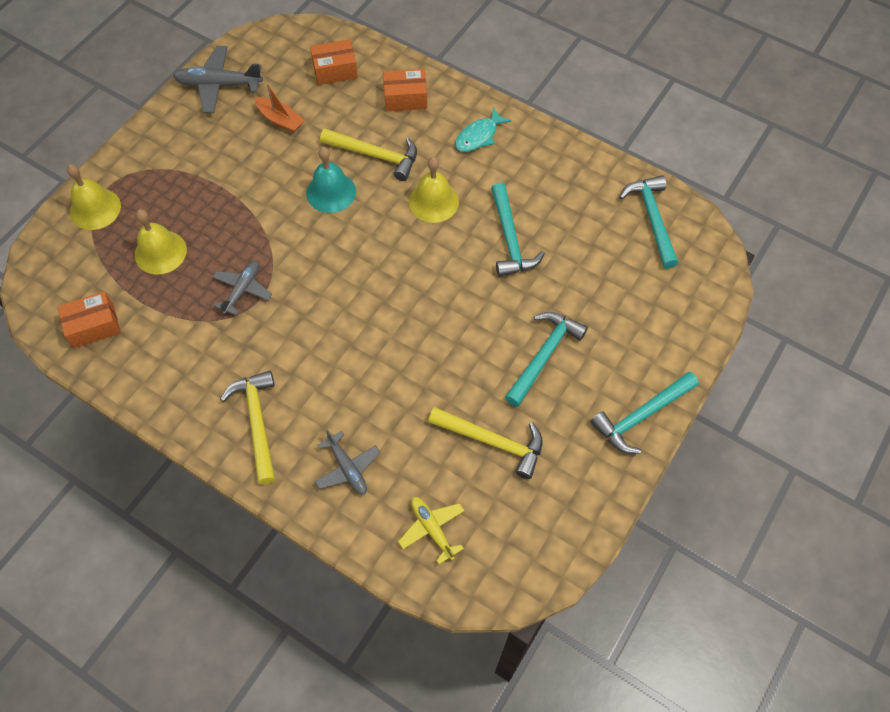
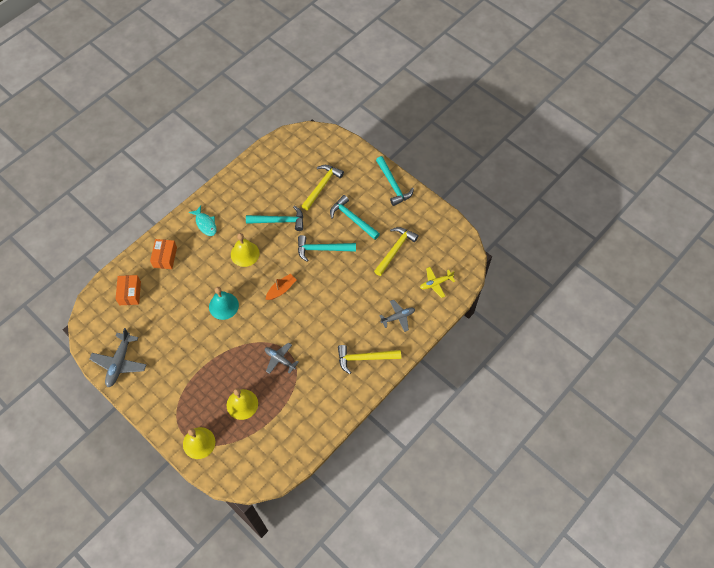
camera: 80 degrees left, 0 degrees up
orange box [58,291,121,348] -> none
orange boat [255,83,305,133] -> orange boat moved to [265,274,296,300]
yellow hammer [320,129,417,181] -> yellow hammer moved to [302,165,344,211]
turquoise hammer [619,175,678,269] -> turquoise hammer moved to [298,235,356,262]

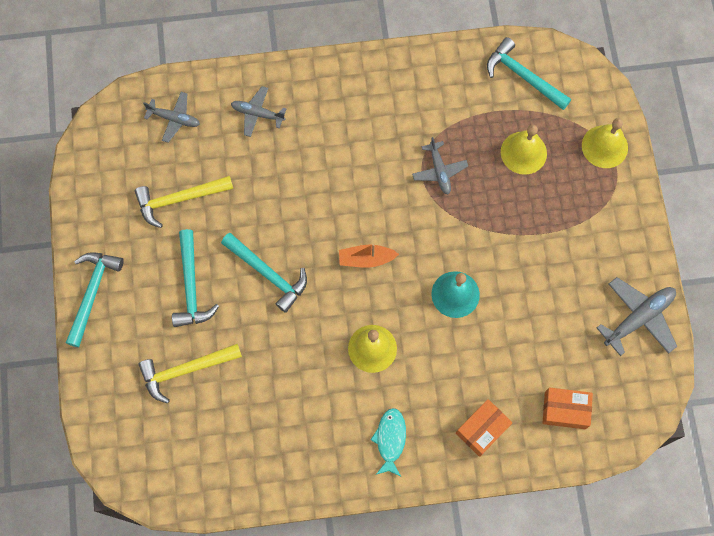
camera: 140 degrees left, 10 degrees up
orange box [115,275,141,305] -> orange box turned 60 degrees clockwise [542,387,593,429]
turquoise hammer [246,206,303,231] -> turquoise hammer moved to [487,37,571,110]
yellow hammer [338,345,401,374] -> none
yellow plane [420,267,455,298] -> grey plane [143,92,200,143]

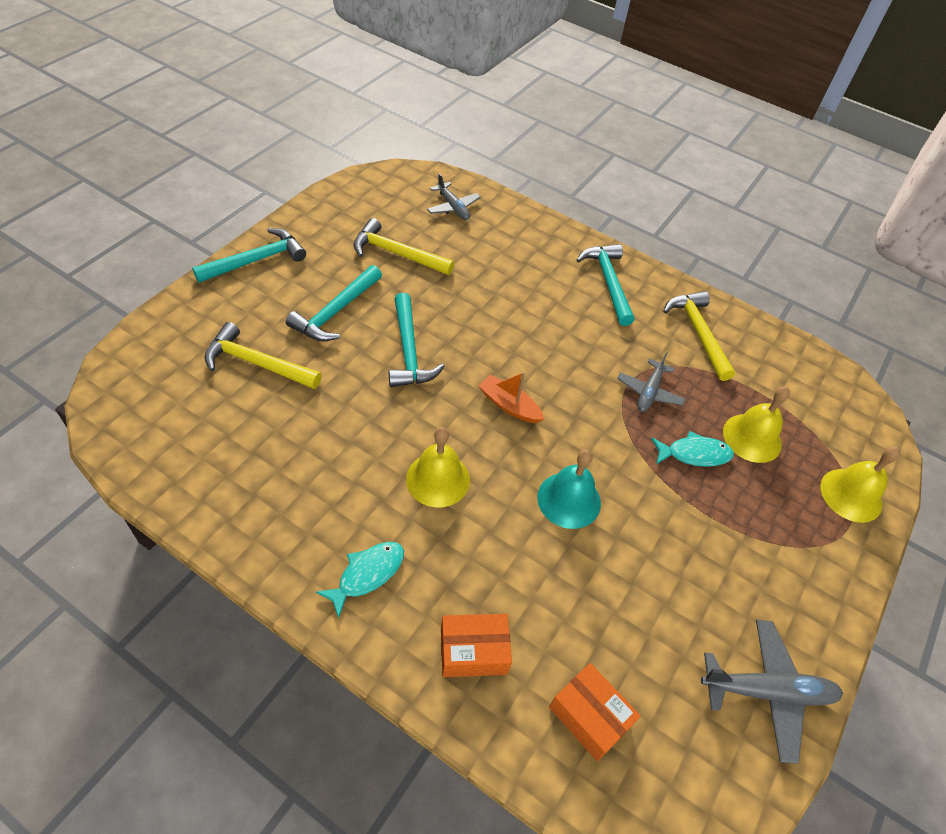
camera: 35 degrees right, 20 degrees down
grey plane [231,86,286,137] -> none
turquoise hammer [487,37,571,110] -> turquoise hammer moved to [577,244,634,326]
none -> turquoise fish [651,431,734,467]
none -> yellow hammer [663,291,735,381]

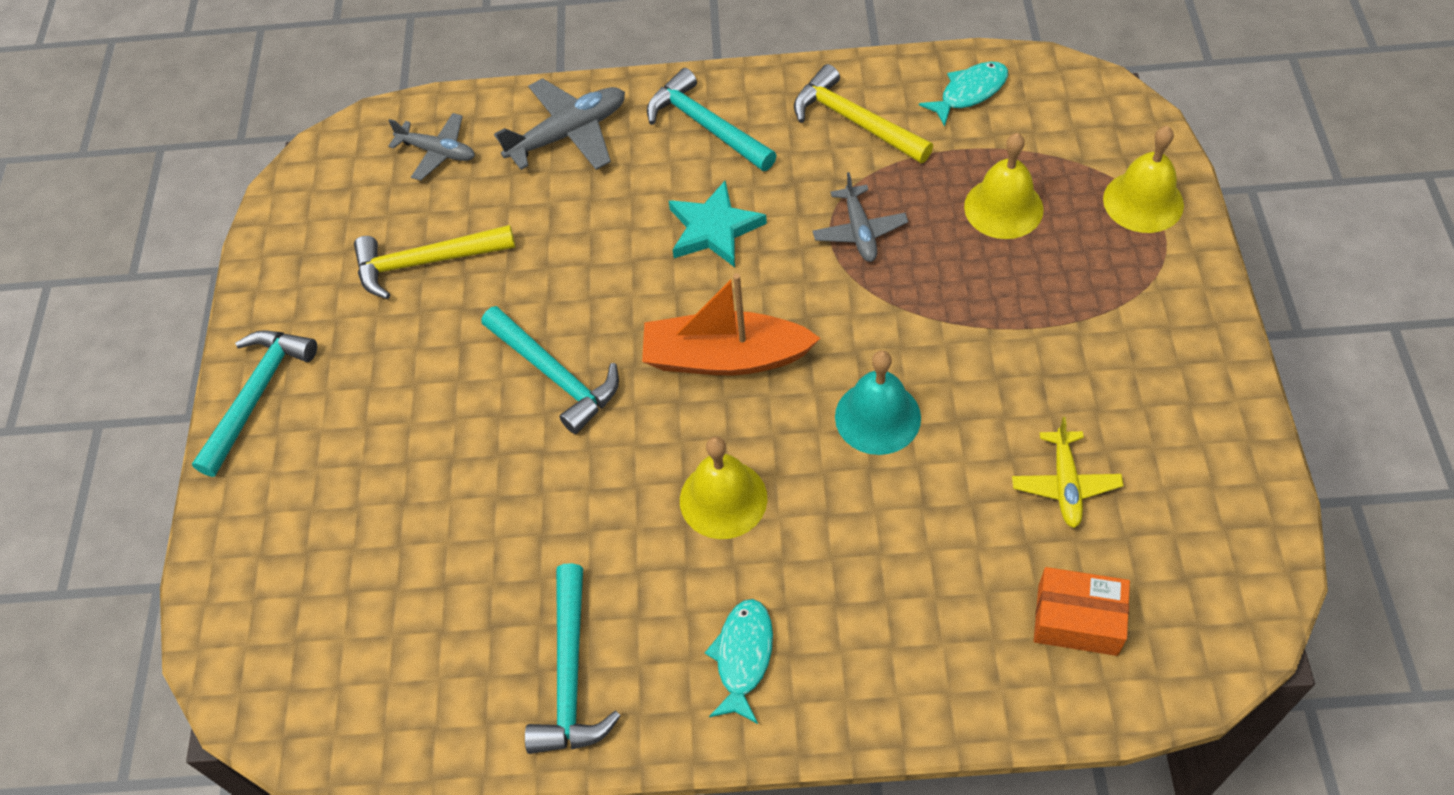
camera: 25 degrees left, 5 degrees up
yellow hammer [205,322,322,389] -> none
turquoise hammer [286,265,382,341] -> turquoise hammer moved to [525,563,621,754]
orange box [441,614,512,677] -> none
orange boat [479,372,544,423] -> orange boat [642,273,821,375], size x1.69
turquoise fish [651,431,734,467] -> turquoise fish moved to [919,61,1008,127]
grey plane [701,620,843,764] -> grey plane moved to [494,78,625,170]
none -> turquoise star [669,181,767,267]
none -> yellow plane [1012,417,1123,528]

